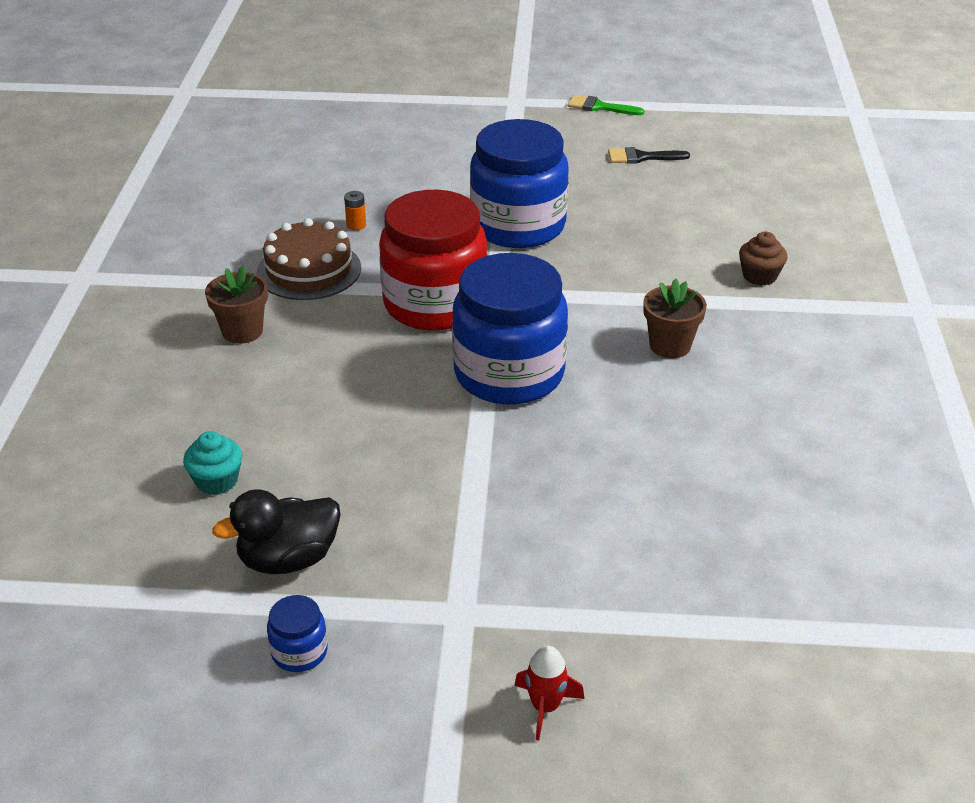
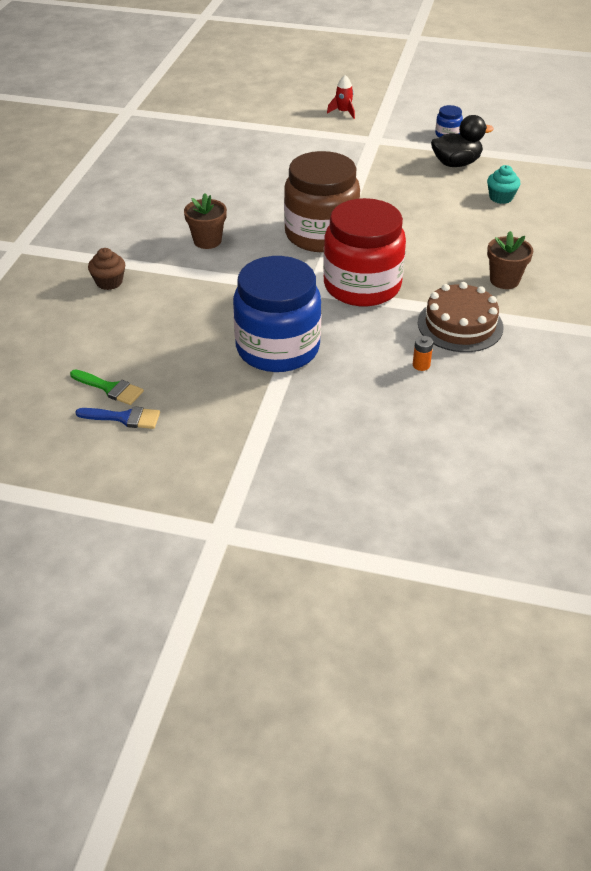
camera: 170 degrees left, 5 degrees up
blue jar [452,253,568,405] -> brown jar [284,151,360,252]
green brush [568,95,644,115] -> green brush moved to [70,370,144,405]
black brush [608,147,690,164] -> blue brush [75,406,160,429]

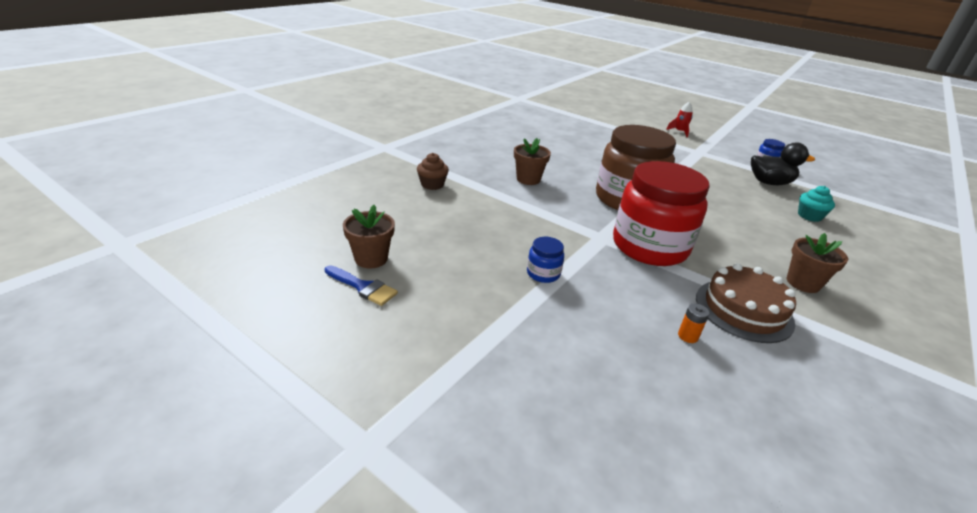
camera: 20 degrees right, 10 degrees down
green brush [70,370,144,405] -> brown flower pot [343,205,395,268]
blue jar [233,256,321,372] -> blue jar [527,237,564,283], size x0.40

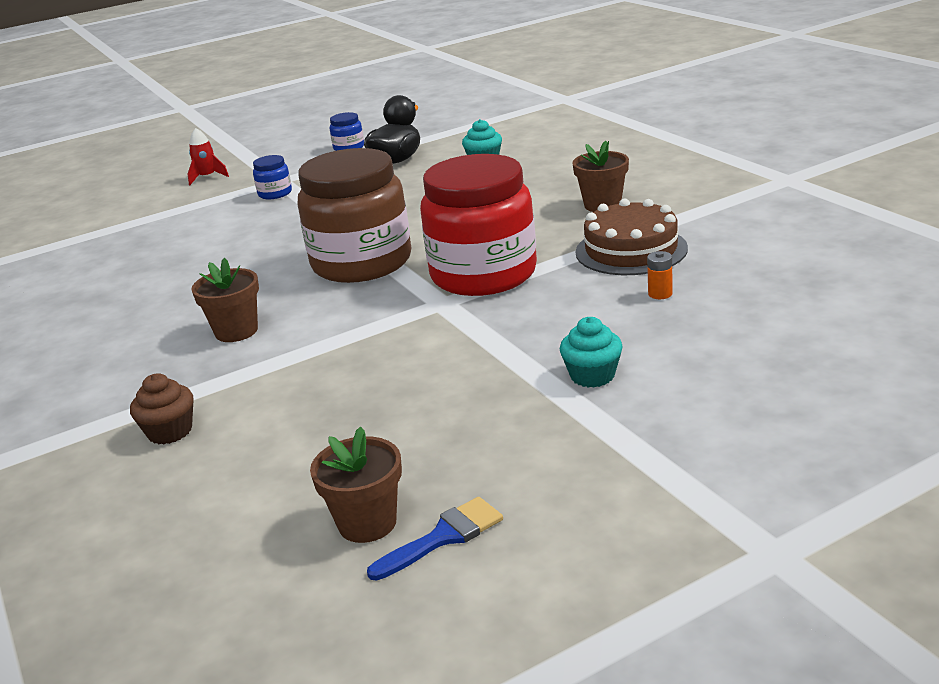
camera: 60 degrees left, 5 degrees down
blue jar [527,237,564,283] -> blue jar moved to [253,155,292,199]
none -> turquoise cupcake [560,317,623,388]

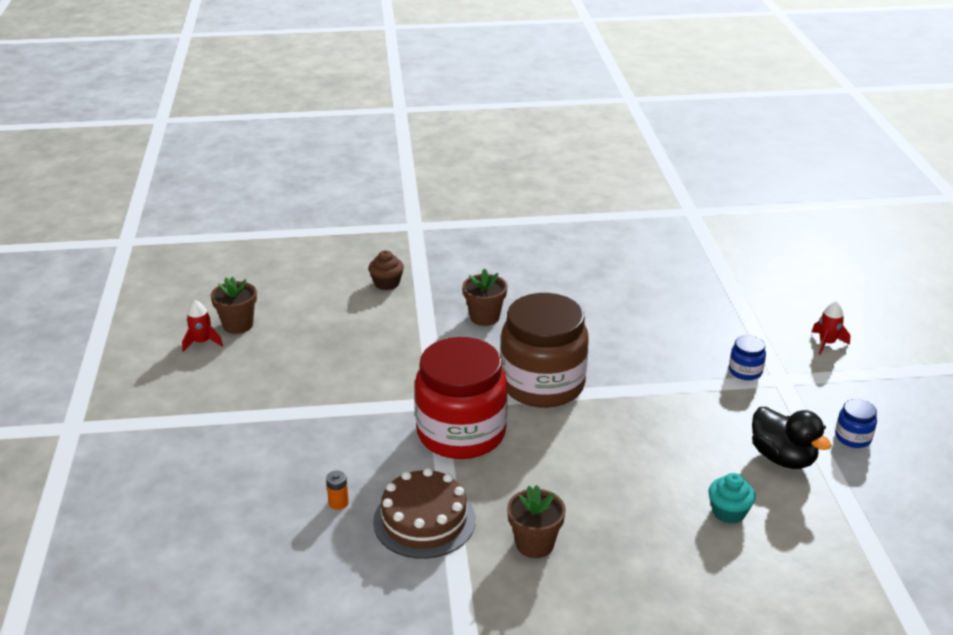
camera: 110 degrees right, 5 degrees up
blue brush [367,497,503,580] -> red rocket [182,300,223,352]
turquoise cupcake [560,317,623,388] -> none

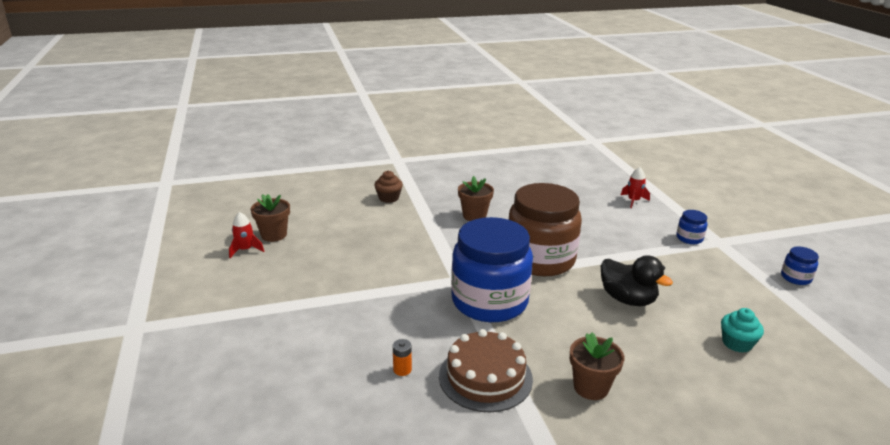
camera: 10 degrees left, 5 degrees down
red jar [415,337,508,459] -> blue jar [451,217,533,322]
black duck [752,407,832,469] -> black duck moved to [601,255,673,306]
red rocket [812,301,850,355] -> red rocket moved to [621,167,650,208]

